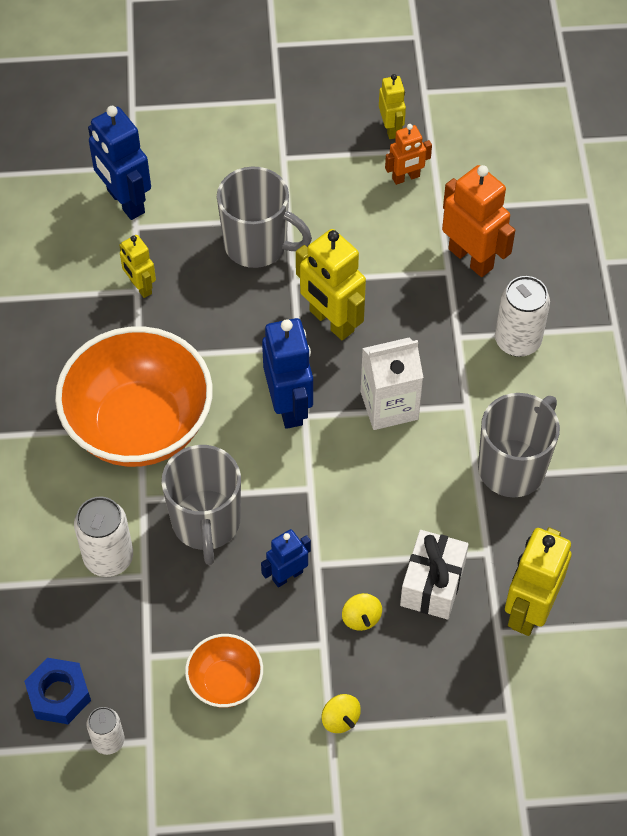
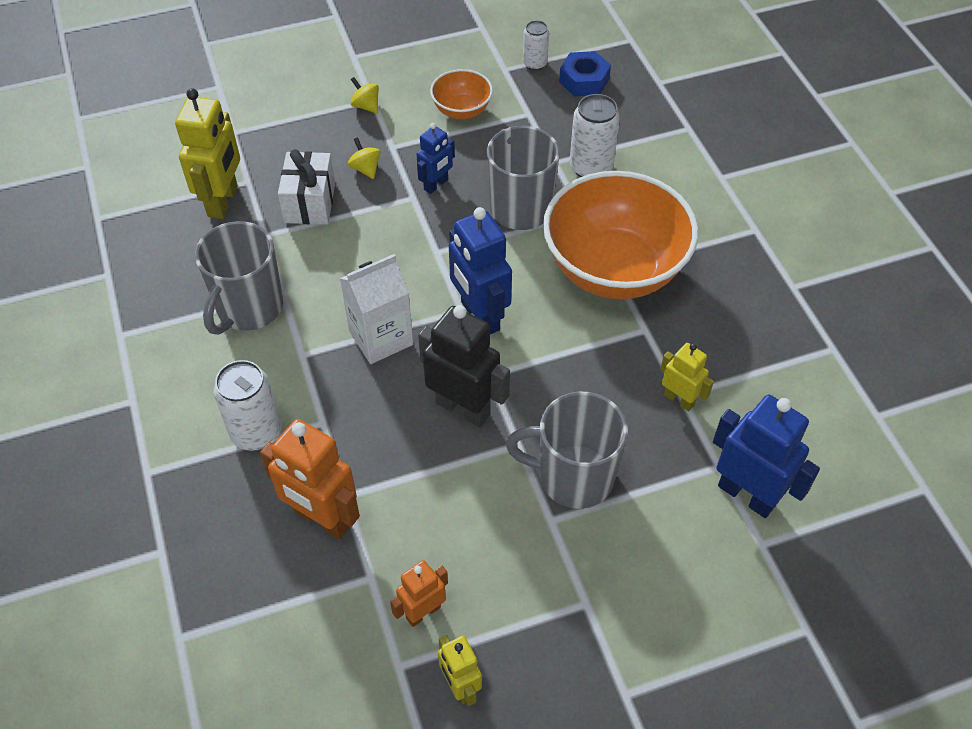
camera: 165 degrees right, 5 degrees down
yellow robot [296,229,366,340] -> black robot [418,305,510,427]

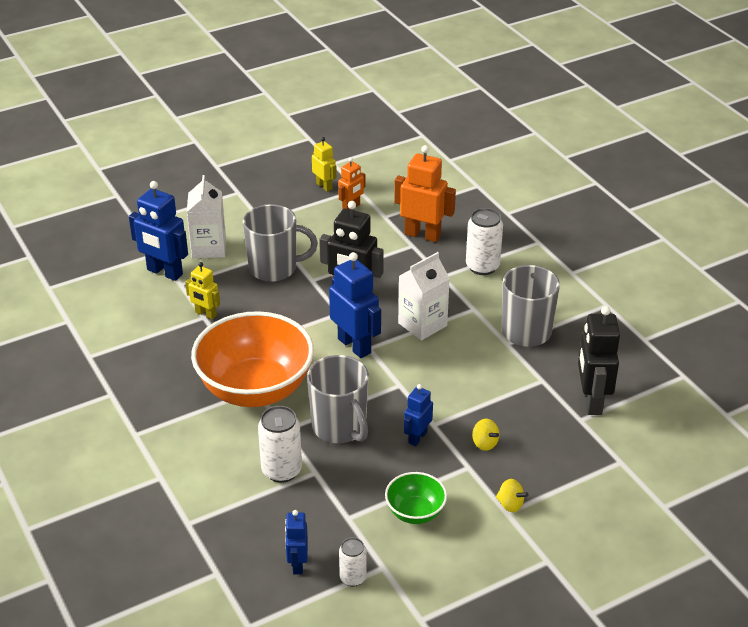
camera: 170 degrees right, 15 degrees down
yellow robot [175,88,240,219] -> black robot [578,306,620,415]
white gift [278,149,335,225] -> none
orange bowl [430,69,493,119] -> green bowl [385,472,447,524]
blue nut [559,51,611,96] -> blue robot [285,510,308,574]
none -> white carton [187,175,226,258]

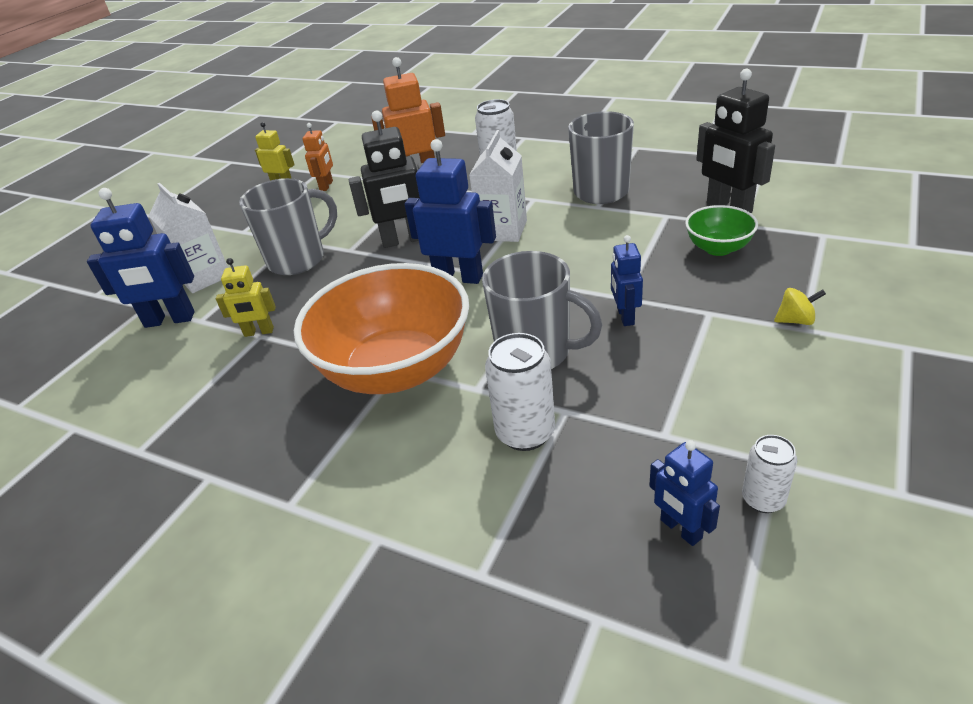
camera: 30 degrees left, 0 degrees up
green bowl [385,472,447,524] -> green bowl moved to [685,205,758,256]
yellow spinning top [472,419,499,451] -> none

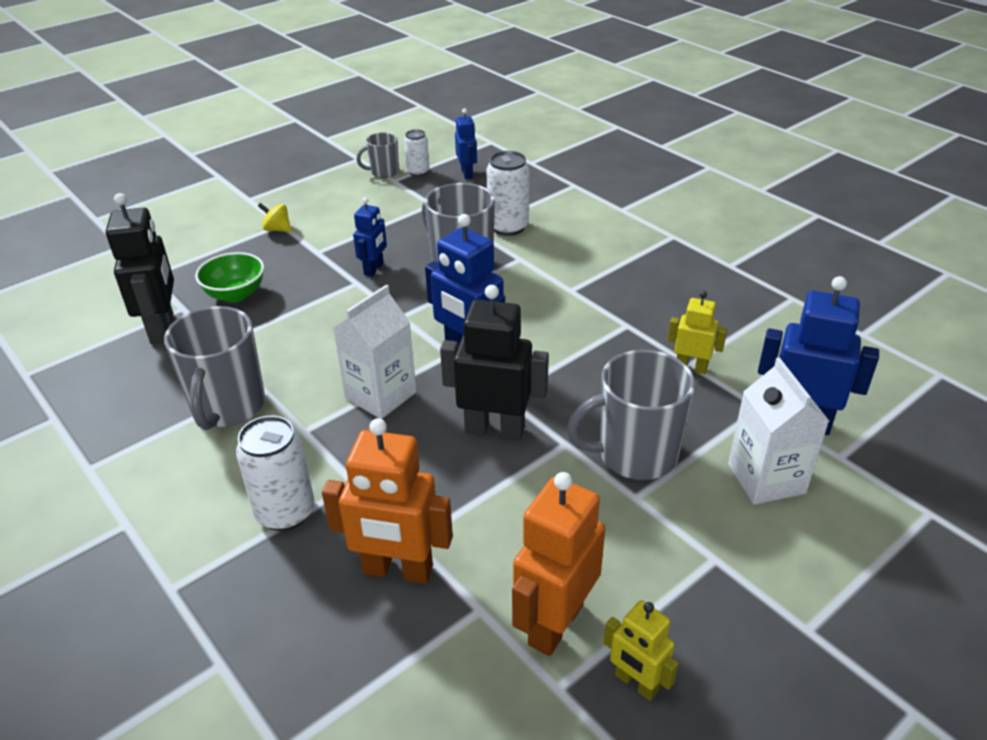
camera: 160 degrees left, 0 degrees up
orange bowl [294,263,469,394] -> none
orange robot [302,123,333,191] -> orange robot [512,472,605,656], size x1.74
none -> grey mug [356,132,399,178]

